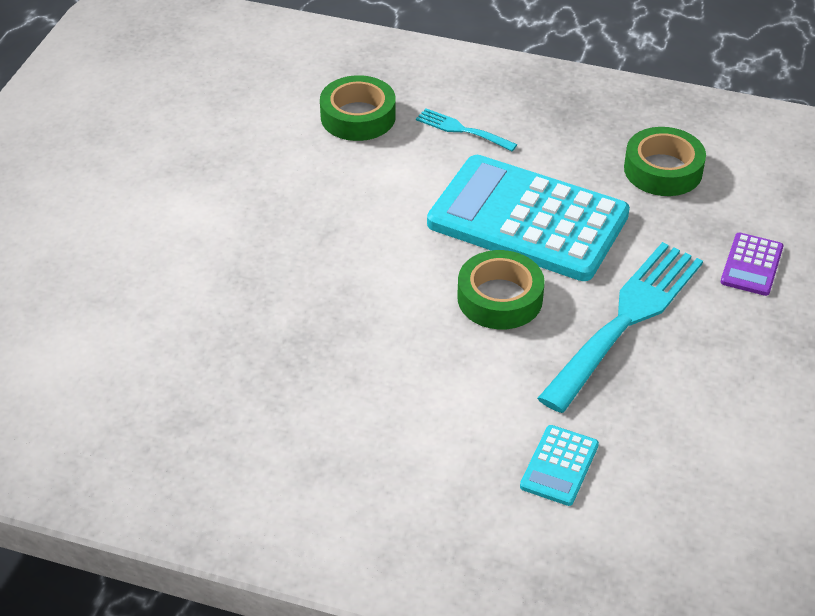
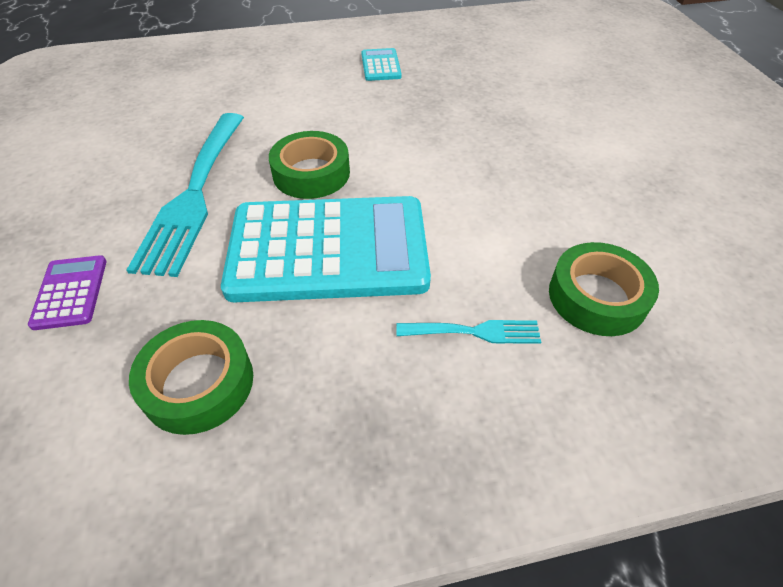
camera: 150 degrees right, 5 degrees up
turquoise calculator [520,425,599,506] -> turquoise calculator moved to [361,48,402,81]

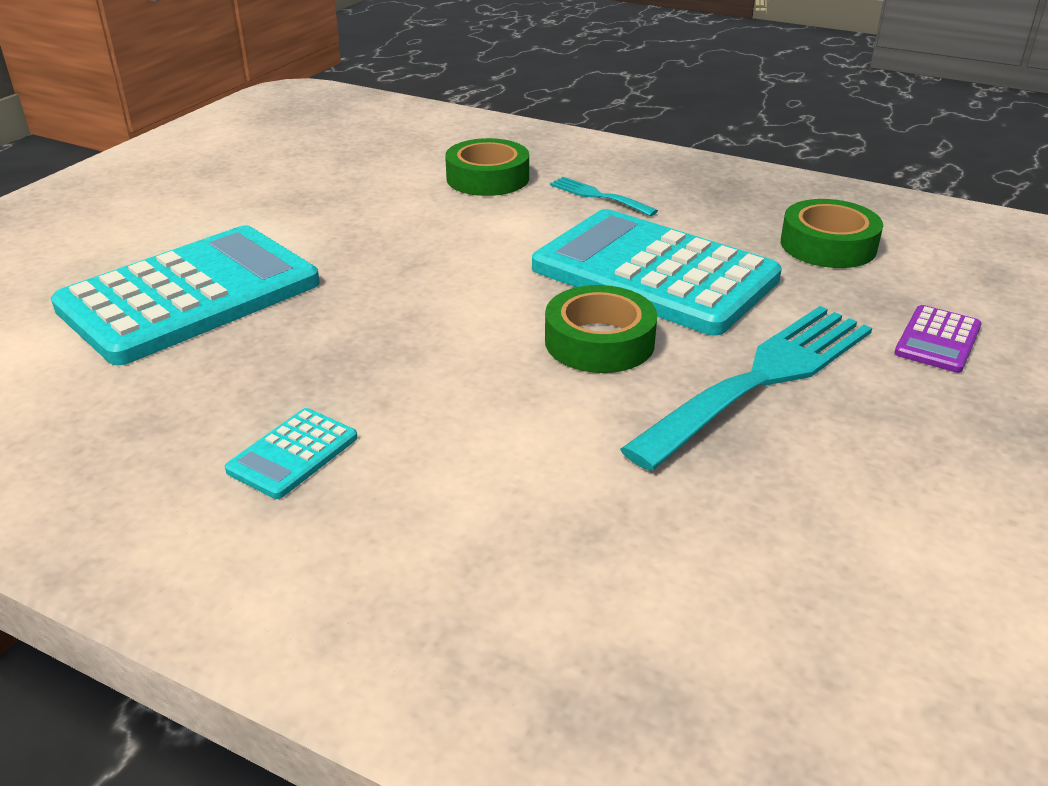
camera: 140 degrees left, 15 degrees down
none -> turquoise calculator [51,225,320,365]

